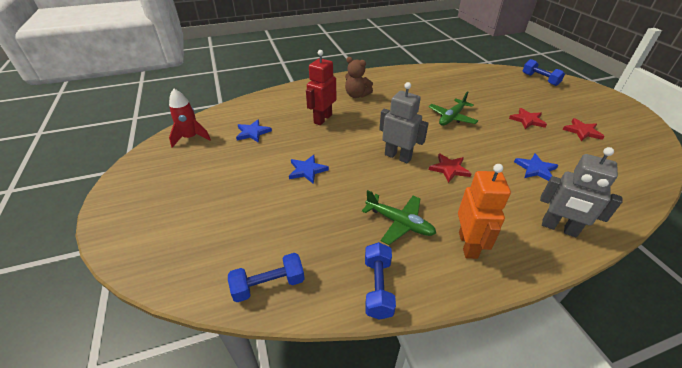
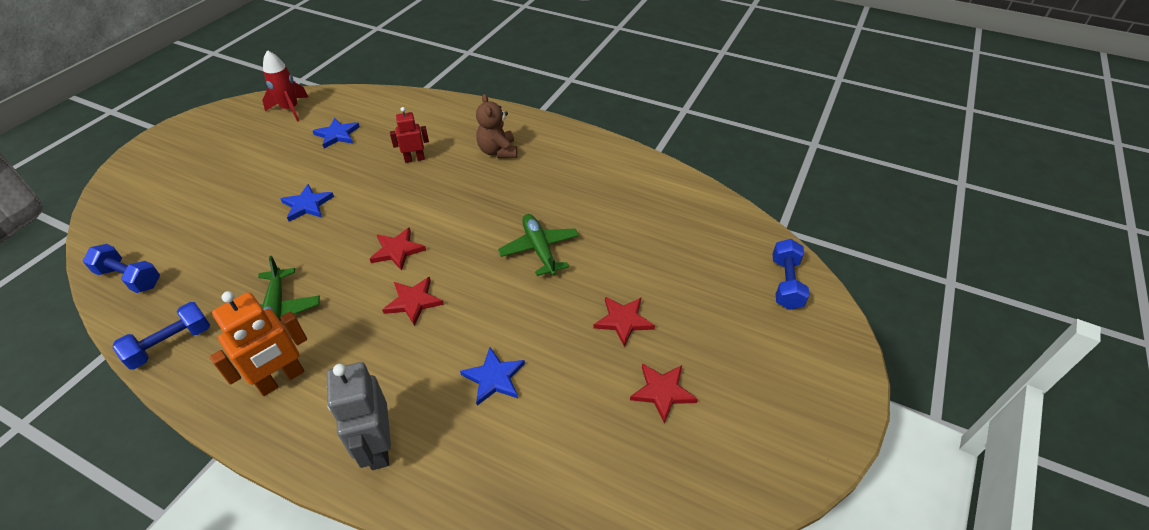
camera: 45 degrees right, 5 degrees up
red robot [306,50,336,125] -> red robot [390,107,429,163], size x0.62
grey robot [379,82,429,164] -> red star [370,227,426,271]
green plane [429,91,478,126] -> green plane turned 75 degrees clockwise [498,214,579,276]

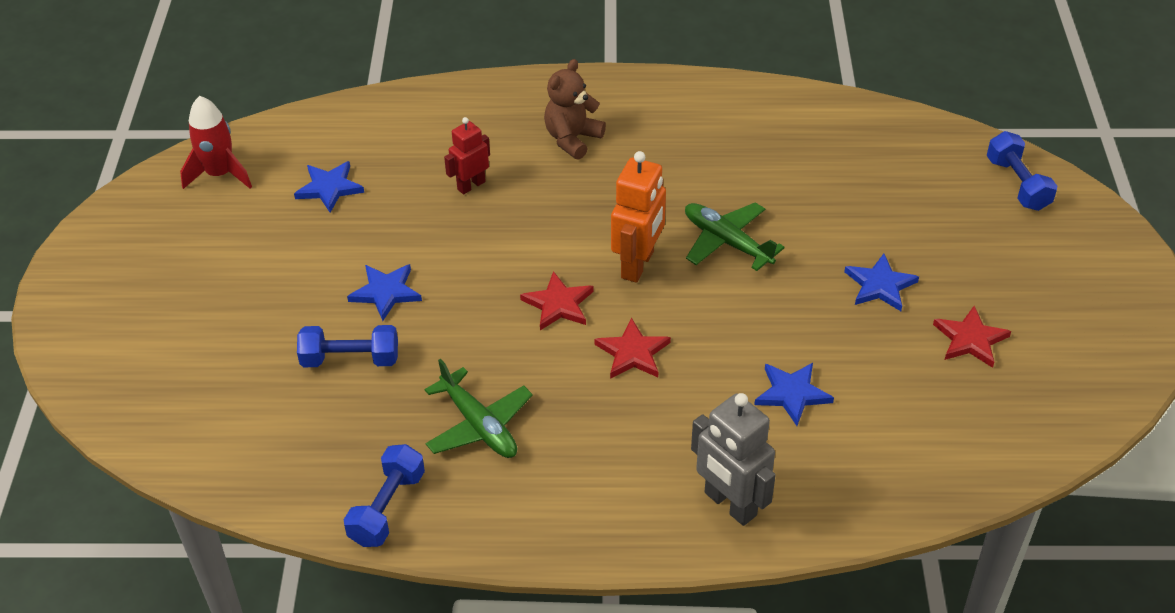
camera: 25 degrees left, 0 degrees up
blue dumbbell [83,244,160,293] -> blue dumbbell moved to [297,325,398,367]
orange robot [210,291,307,396] -> orange robot moved to [611,151,666,283]
brown teddy bear [476,94,517,158] -> brown teddy bear turned 75 degrees clockwise [544,59,606,160]
red star [593,297,655,347] -> blue star [844,254,919,311]

